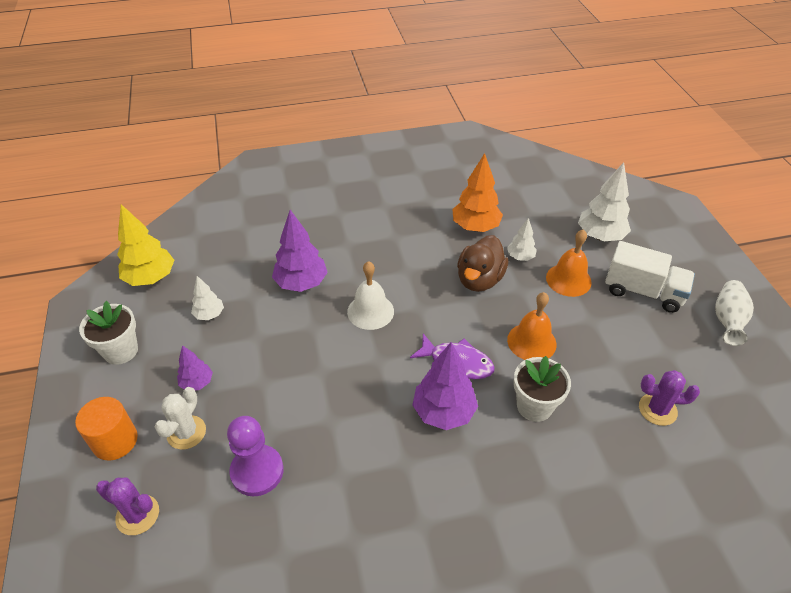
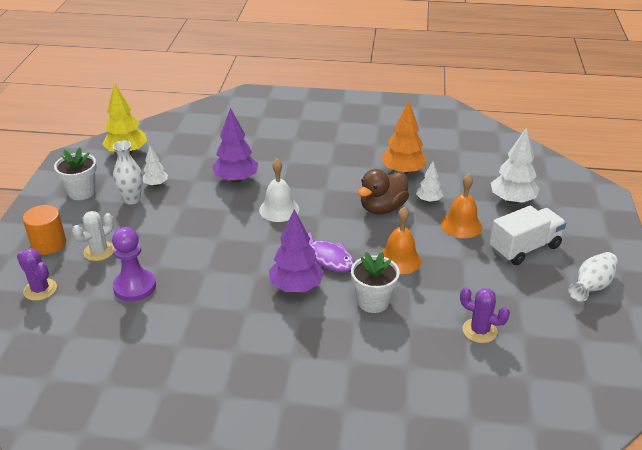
camera: 20 degrees right, 10 degrees down
purple tree [177,345,213,390] -> none
white truck [605,241,695,313] -> white truck turned 75 degrees counterclockwise [490,206,566,265]
none -> white vase [113,141,143,205]

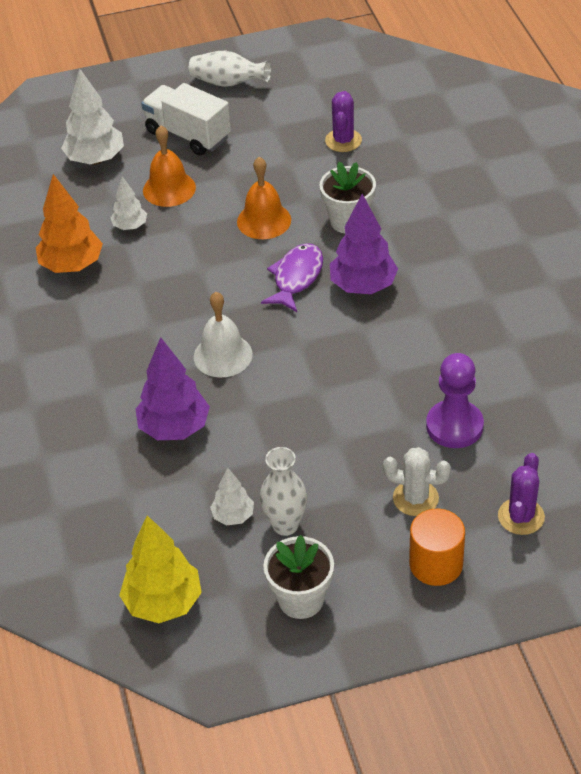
camera: 110 degrees left, 10 degrees up
brown duck [358,169,409,214] -> none

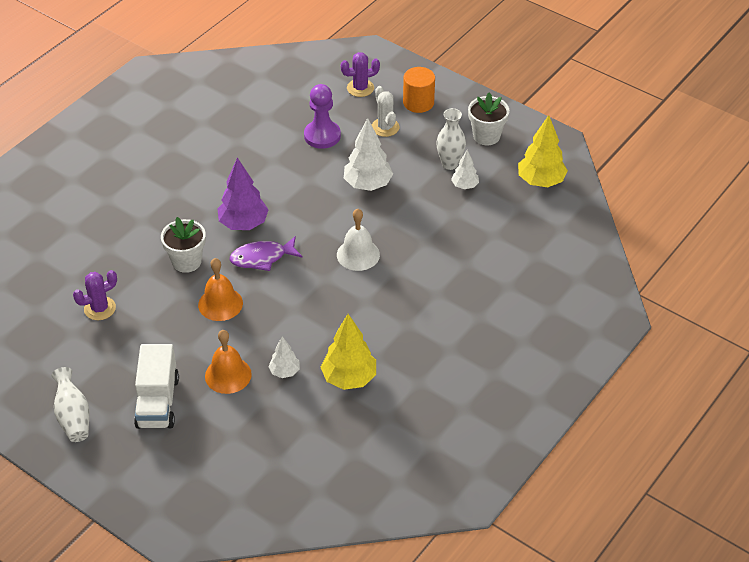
camera: 130 degrees left, 0 degrees up
orange tree [36,174,103,273] -> yellow tree [320,314,376,390]
white tree [61,68,124,165] -> white tree moved to [344,118,393,191]
purple tree [136,337,210,440] -> none

